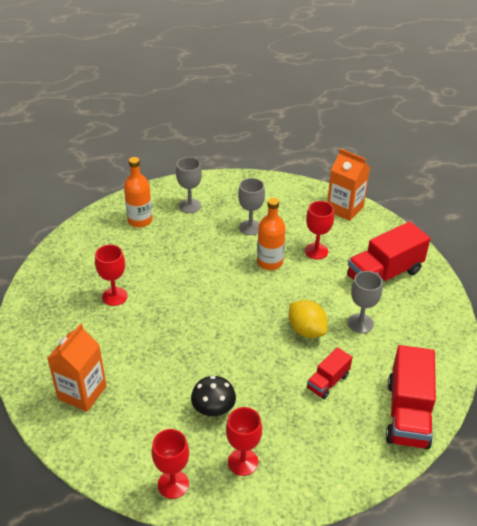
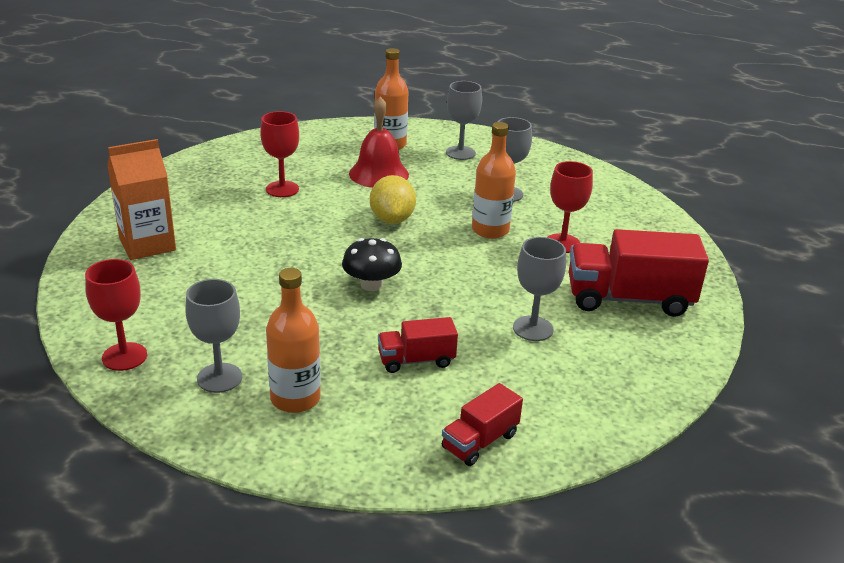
camera: 35 degrees right, 10 degrees down
black mushroom [191,376,236,416] -> black mushroom moved to [342,238,402,291]
red goblet [226,407,262,476] -> grey goblet [185,279,242,393]
yellow lemon [289,300,328,338] -> yellow lemon moved to [370,175,416,224]
orange carton [327,148,370,221] -> none
red truck [386,345,436,449] -> red truck [442,383,523,466], size x0.54
none -> orange bottle [266,268,321,413]
none -> red bell [349,96,409,188]

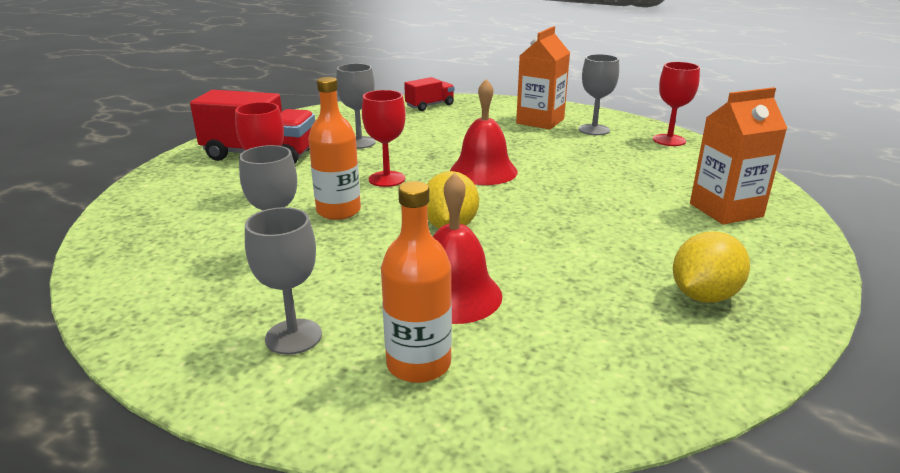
camera: 170 degrees left, 5 degrees down
red goblet [260,111,299,197] -> red goblet moved to [362,90,406,187]
orange bottle [266,268,321,413] -> orange carton [516,26,570,129]
black mushroom [342,238,402,291] -> red bell [450,79,518,185]
red truck [378,317,458,373] -> none
none -> yellow lemon [673,231,750,303]

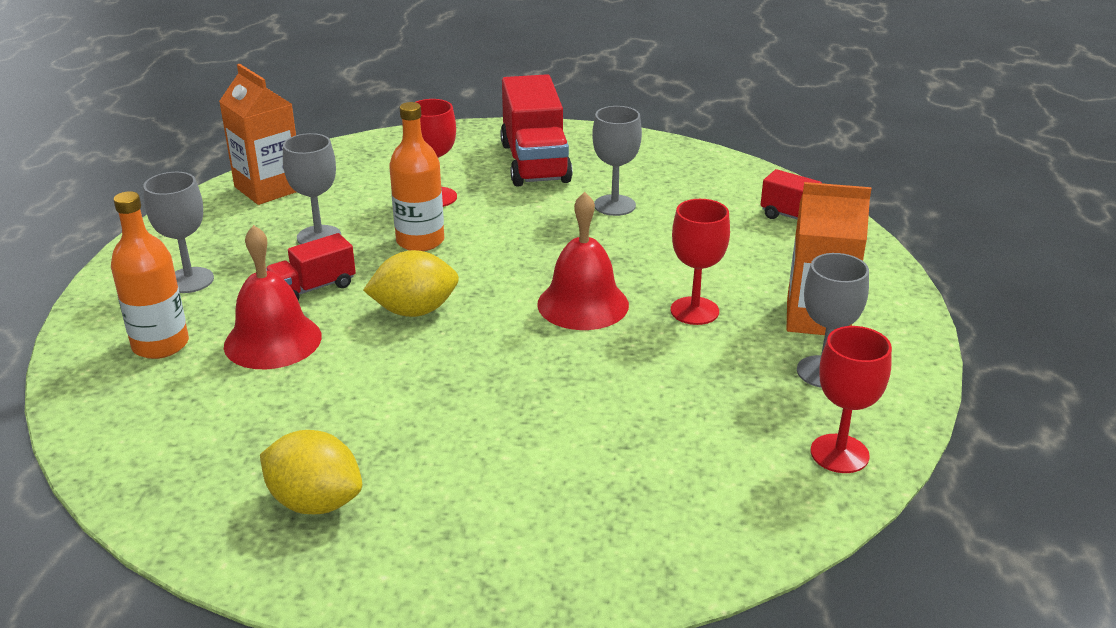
camera: 70 degrees right, 5 degrees up
red goblet [362,90,406,187] -> red goblet moved to [671,199,730,325]
orange carton [690,87,787,225] -> orange carton moved to [219,64,296,205]
none -> red truck [266,233,356,300]

